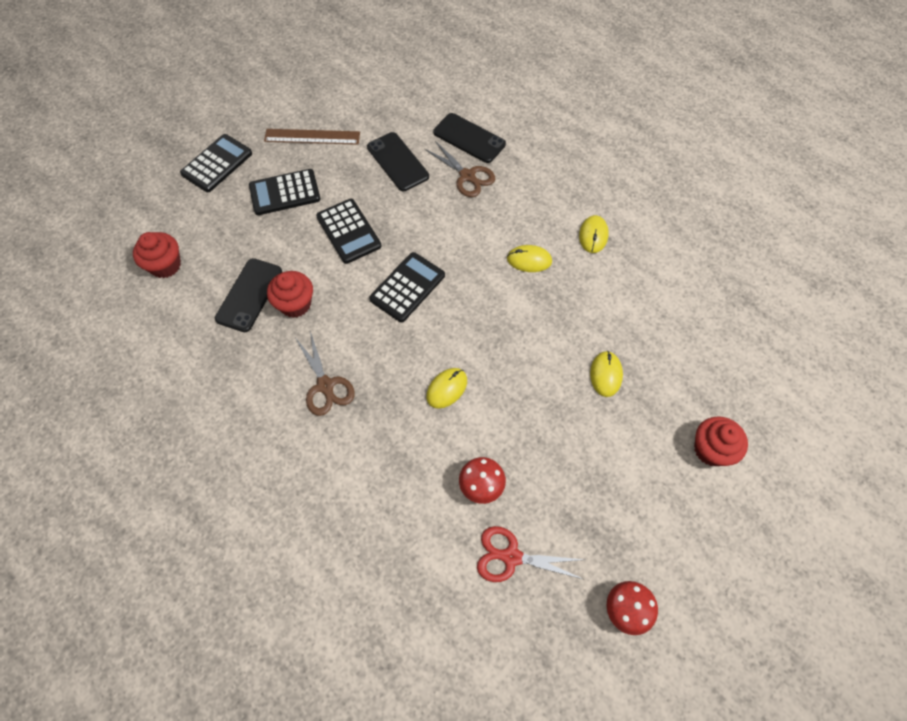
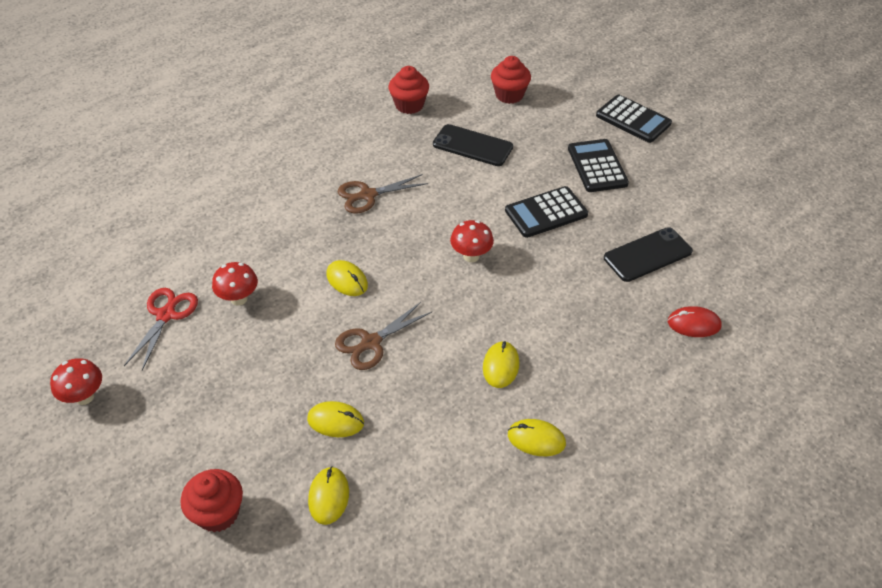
camera: 95 degrees right, 15 degrees down
brown ruler [264,129,360,145] -> none
red cupcake [267,271,313,318] -> red cupcake moved to [389,66,429,114]
black calculator [369,252,445,322] -> red mushroom [450,220,494,262]
brown scissors [425,141,495,197] -> brown scissors moved to [335,302,432,370]
black phone [433,113,506,163] -> red mouse [667,306,722,337]
none -> yellow mouse [308,466,349,525]

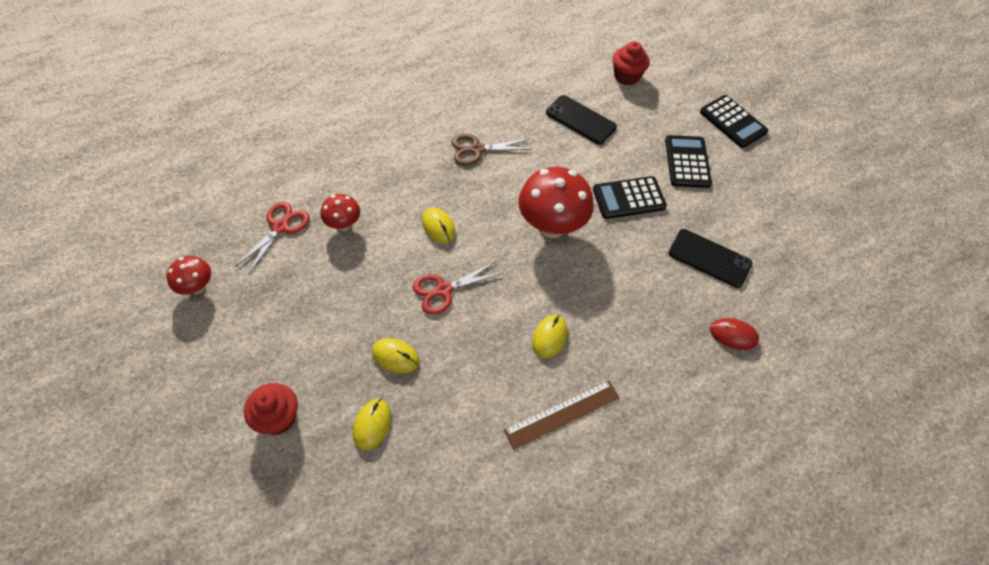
camera: 10 degrees right, 10 degrees up
brown scissors [335,302,432,370] -> red scissors [413,261,503,315]
red cupcake [389,66,429,114] -> none
red mushroom [450,220,494,262] -> red mushroom [518,167,594,238], size x1.89
yellow mouse [508,419,566,456] -> brown ruler [504,380,620,449]
black phone [604,227,693,282] -> black phone turned 45 degrees clockwise [669,229,752,288]

